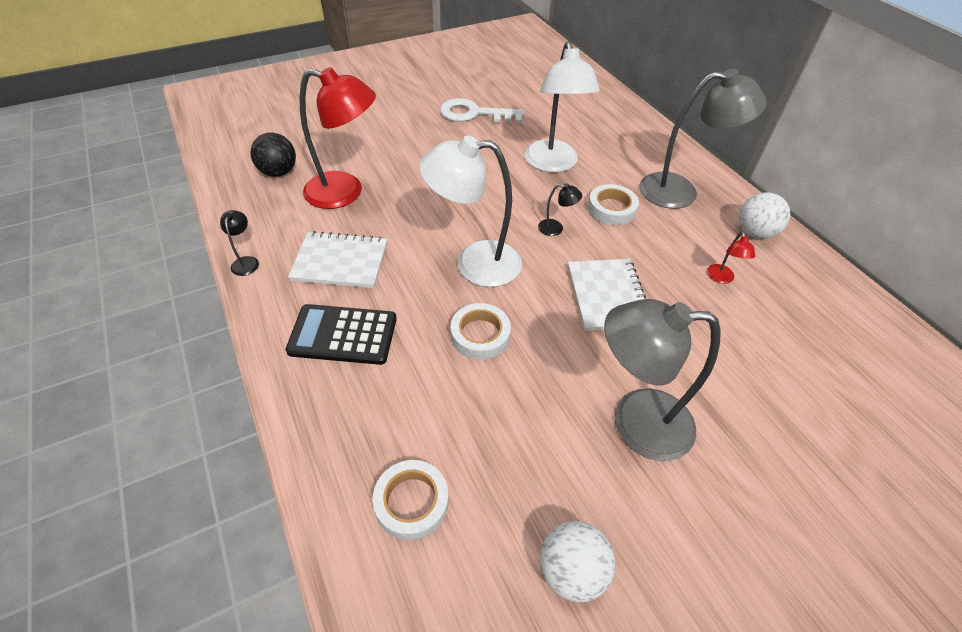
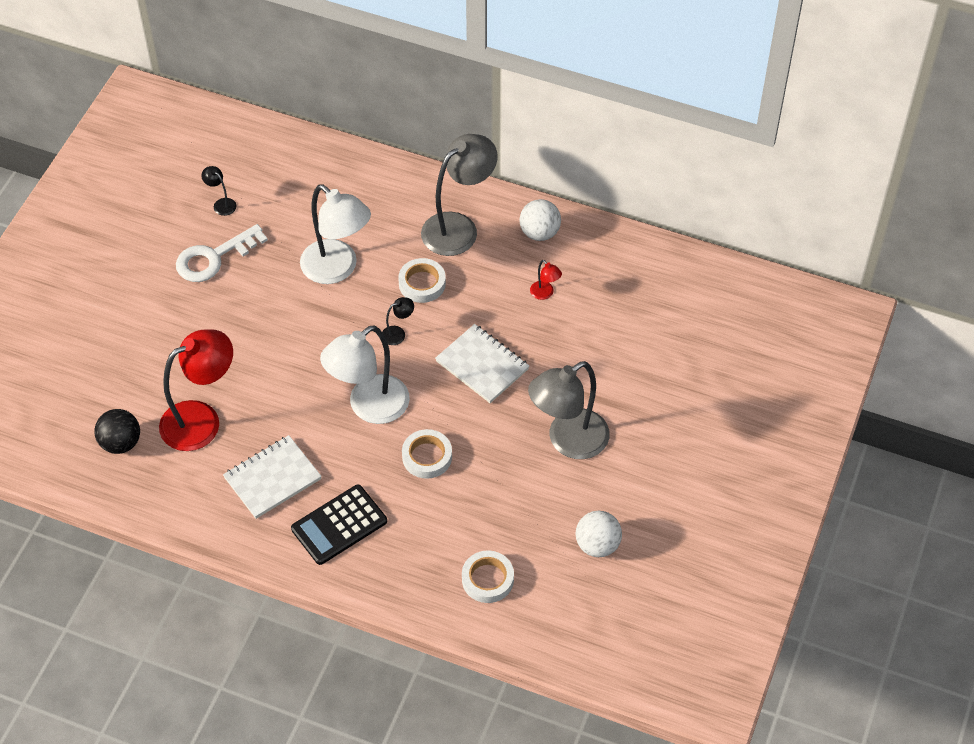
camera: 40 degrees left, 5 degrees up
black lamp [220,210,259,276] -> black lamp moved to [202,166,236,216]

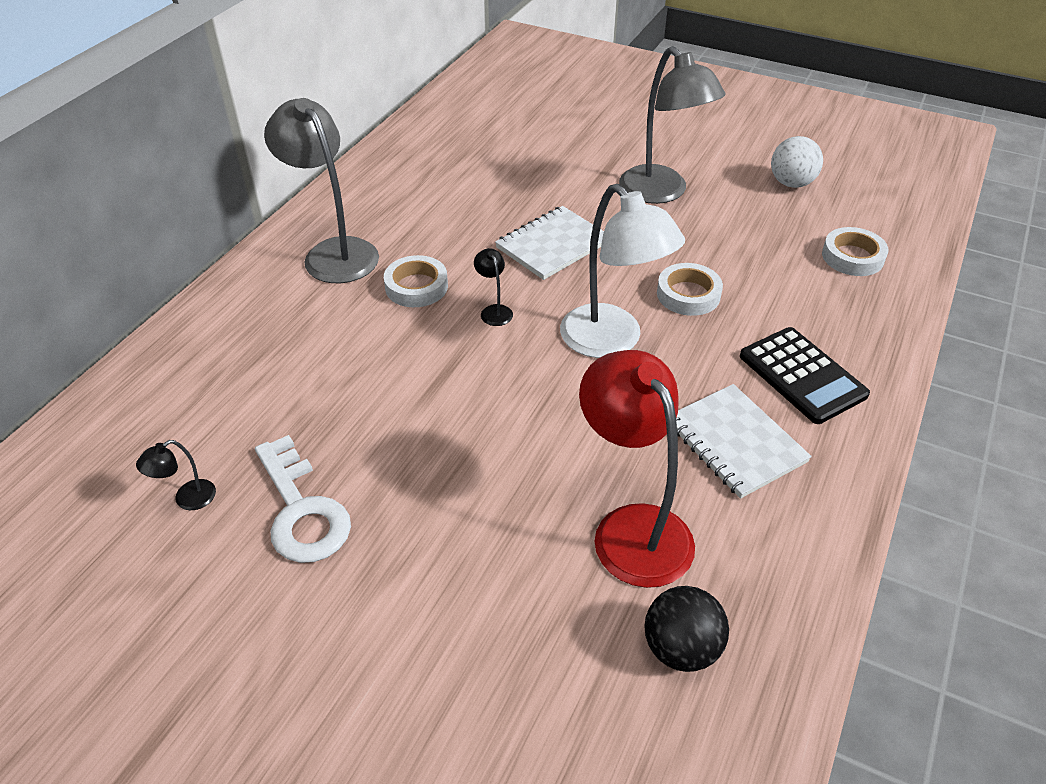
camera: 85 degrees left, 10 degrees down
white lamp [300,184,371,284] -> none
white ball [520,199,561,241] -> none
red lamp [530,260,562,300] -> none

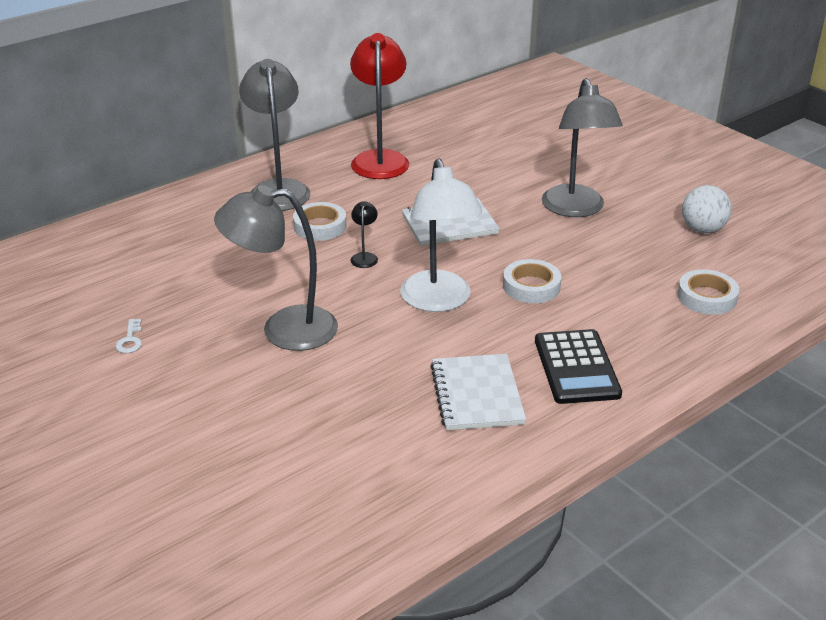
camera: 25 degrees right, 10 degrees down
black lamp [136,440,216,510] -> none
white key [255,435,351,563] -> white key [115,319,142,353], size x0.43
red lamp [579,350,695,588] -> red lamp moved to [350,33,410,179]
black ball [644,586,729,672] -> none
none -> grey lamp [214,185,338,351]

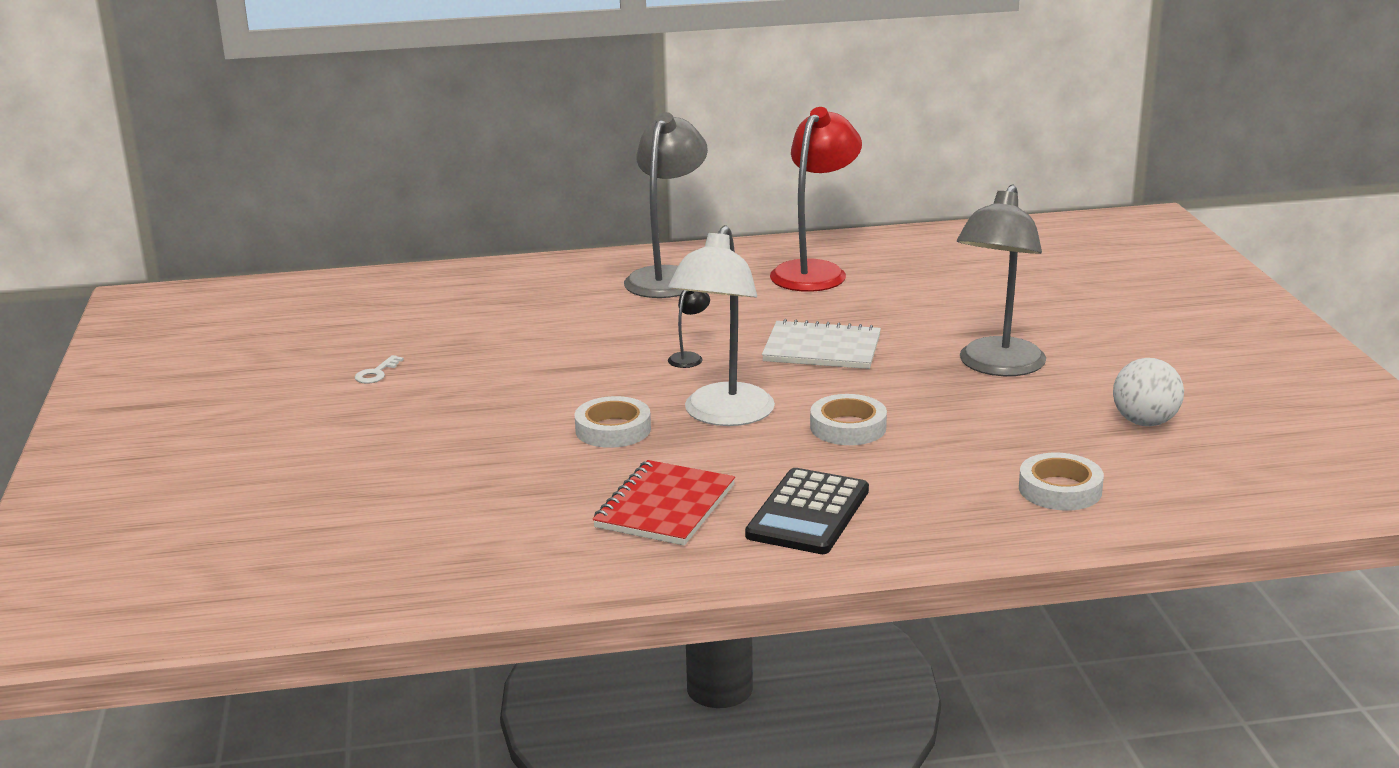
camera: 30 degrees right, 10 degrees down
grey lamp [214,185,338,351] -> none
white tape [293,202,346,241] -> white tape moved to [575,396,651,448]
white notebook [430,354,526,430] -> red notebook [593,460,735,546]

